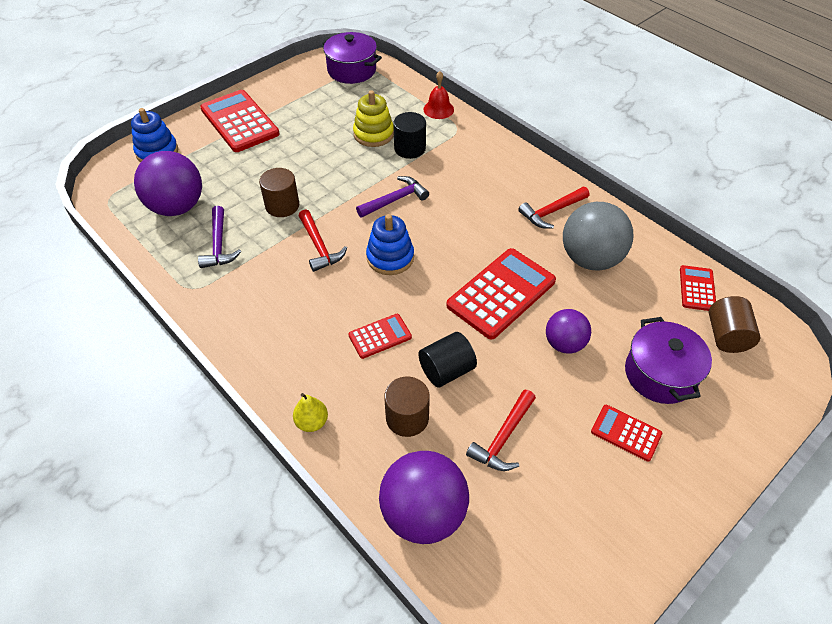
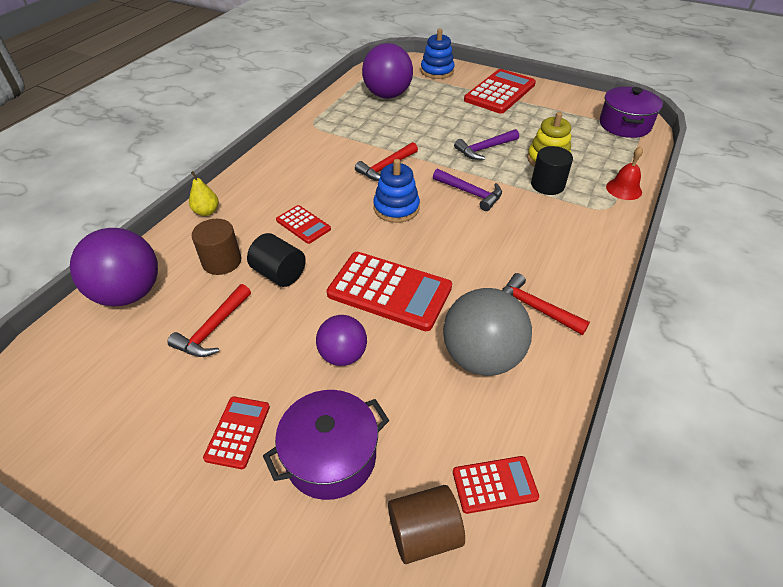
camera: 70 degrees right, 5 degrees down
purple hammer [198,206,241,268] -> purple hammer moved to [454,129,519,160]
brown cylinder [259,168,299,217] -> none
red hammer [466,390,536,471] -> red hammer turned 75 degrees counterclockwise [167,284,251,357]

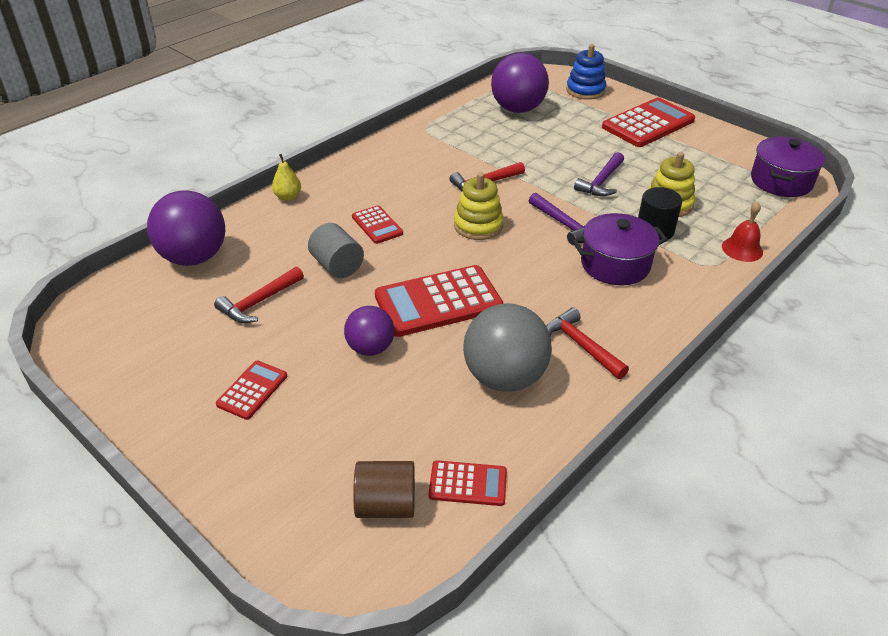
camera: 15 degrees right, 5 degrees down
brown cylinder [192,219,241,275] -> none
black cylinder [247,233,306,287] -> grey cylinder [308,223,364,278]
purple pot [263,390,389,500] -> purple pot moved to [573,213,668,285]
red calculator [327,252,452,331] -> red calculator turned 120 degrees clockwise [375,265,504,337]
blue stacking toy [373,159,420,223] -> yellow stacking toy [454,173,504,240]
purple hammer [454,129,519,160] -> purple hammer turned 45 degrees counterclockwise [574,152,624,196]

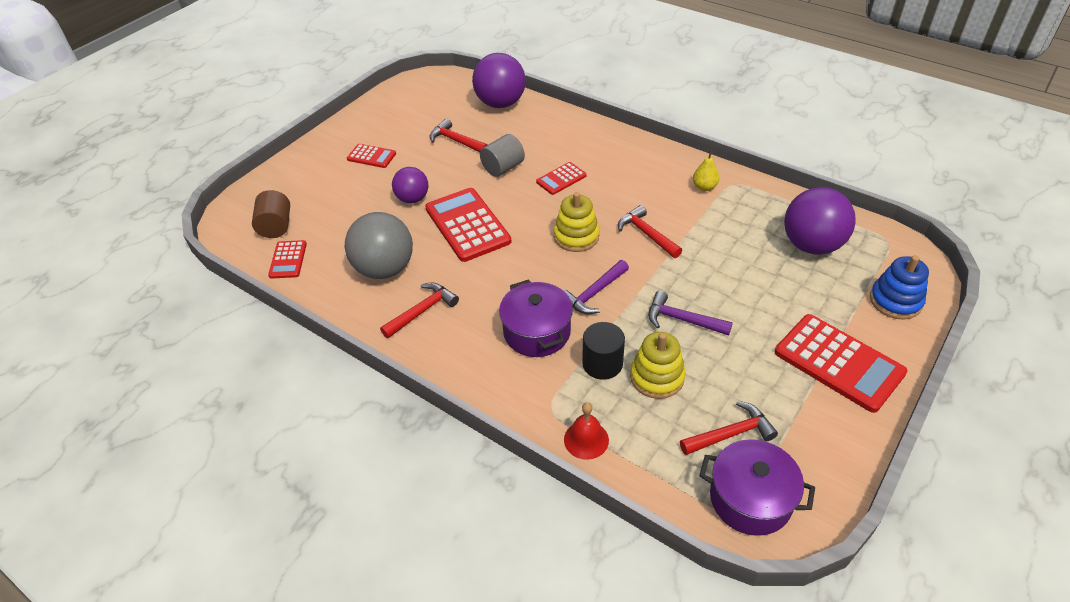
camera: 85 degrees right, 5 degrees up
yellow pear [272,154,301,201] -> yellow pear moved to [693,150,719,191]
none -> red hammer [680,401,778,455]

